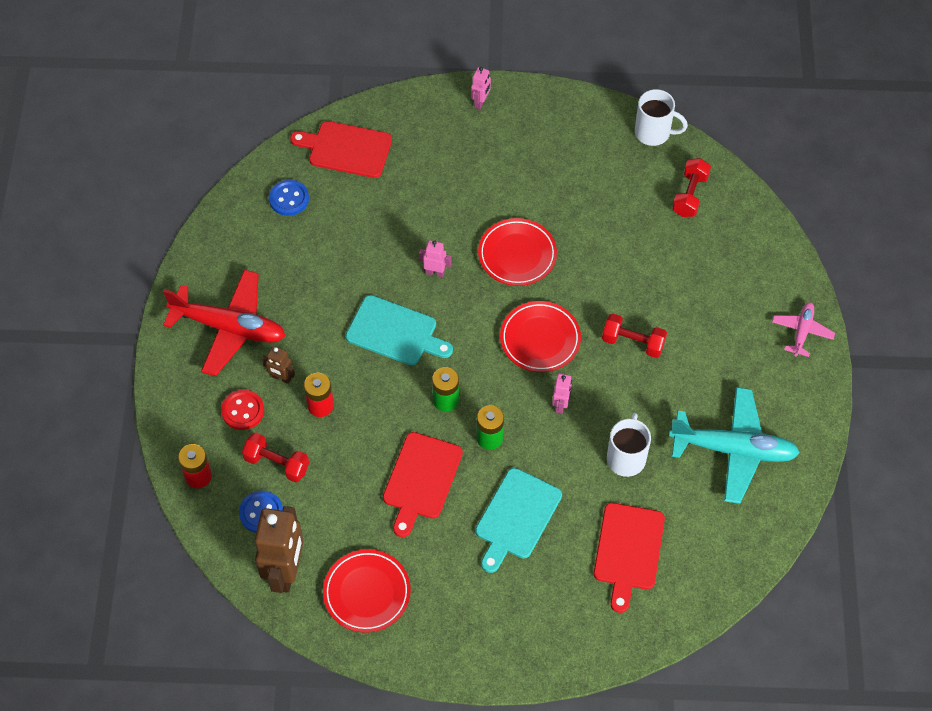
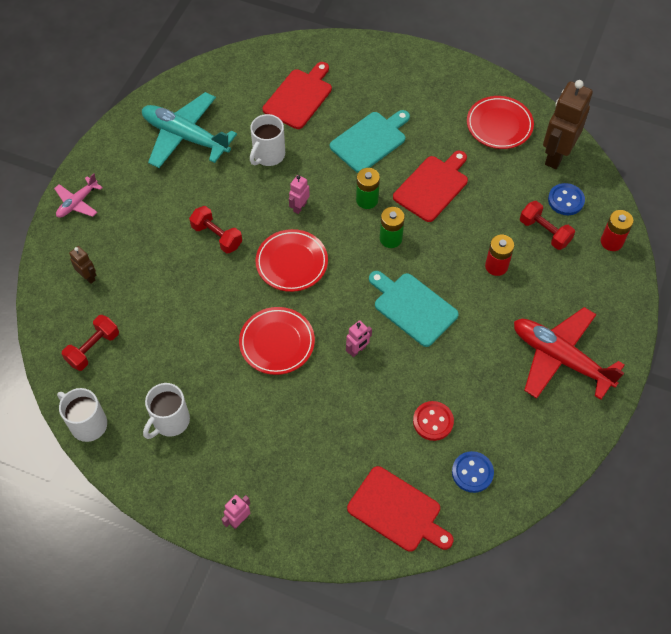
camera: 160 degrees left, 0 degrees up
red button [221,390,264,430] -> red button moved to [413,401,454,441]
brown robot [262,346,295,384] -> brown robot moved to [69,246,96,284]
pink robot [419,240,451,277] -> pink robot turned 75 degrees counterclockwise [346,320,372,357]
none -> white mug [143,383,190,439]

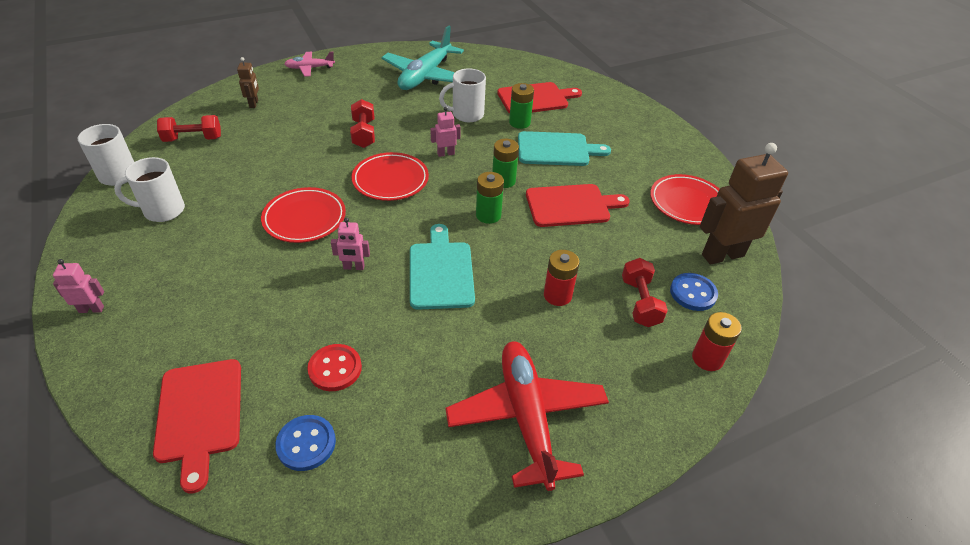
camera: 40 degrees right, 15 degrees down
turquoise plane [142,92,237,168] -> turquoise plane turned 135 degrees counterclockwise [381,25,464,90]
none -> green battery [509,83,534,129]

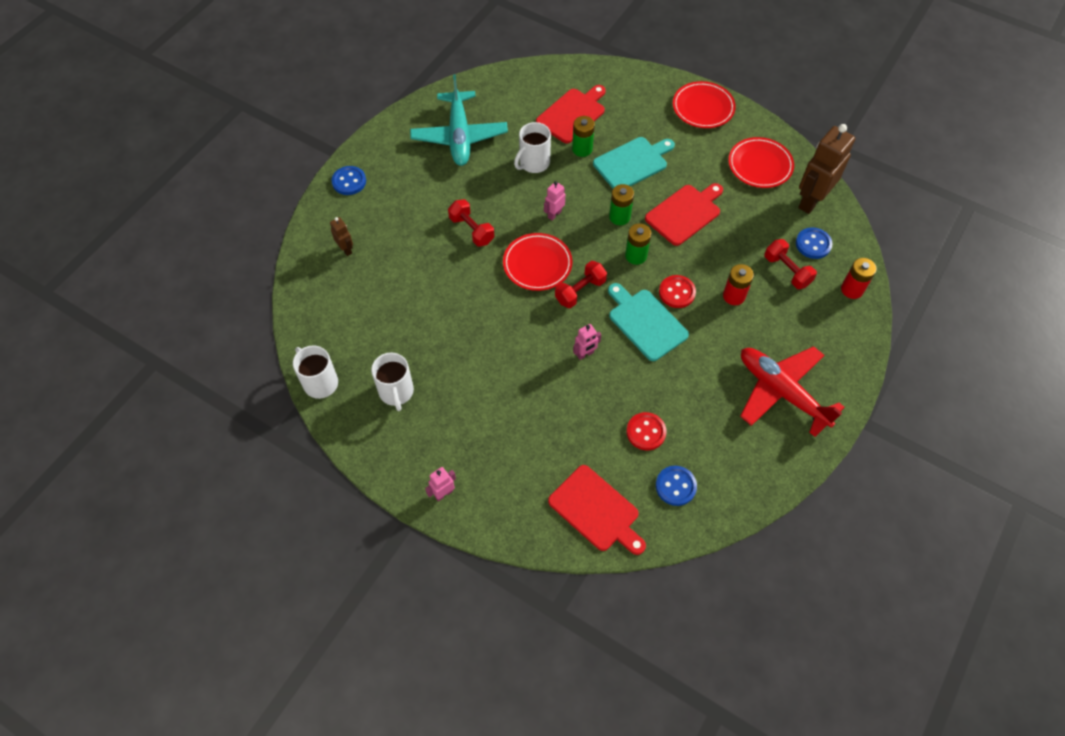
camera: 30 degrees left, 15 degrees up
white mug [114,157,185,222] -> white mug turned 60 degrees counterclockwise [371,353,414,411]
red dumbbell [157,115,221,142] -> red dumbbell moved to [555,261,607,308]
red plate [261,187,346,243] -> red plate moved to [673,81,736,128]
pink plane [284,52,335,77] -> blue button [332,166,366,195]
none -> red button [659,275,696,308]

